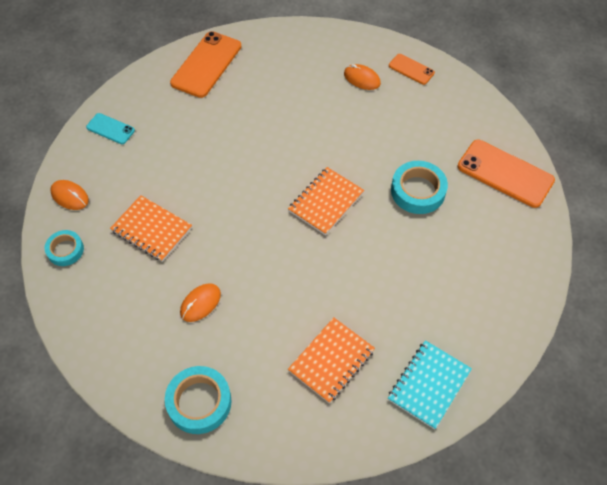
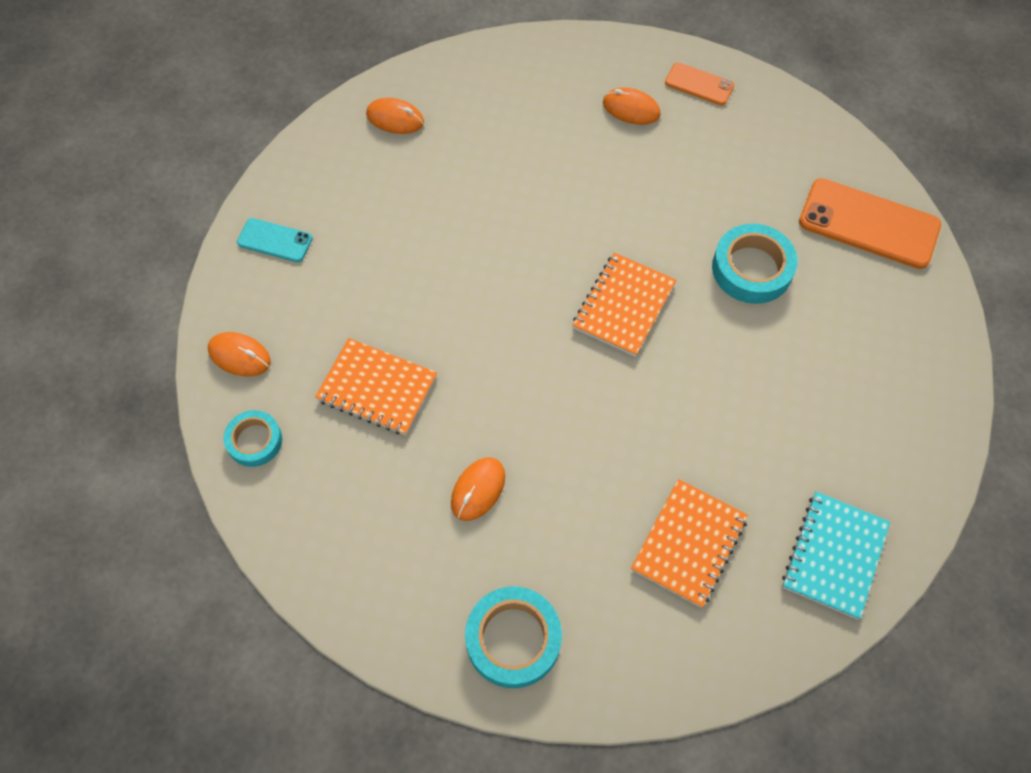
camera: 10 degrees left, 5 degrees up
orange phone [170,31,241,98] -> orange mouse [366,98,424,134]

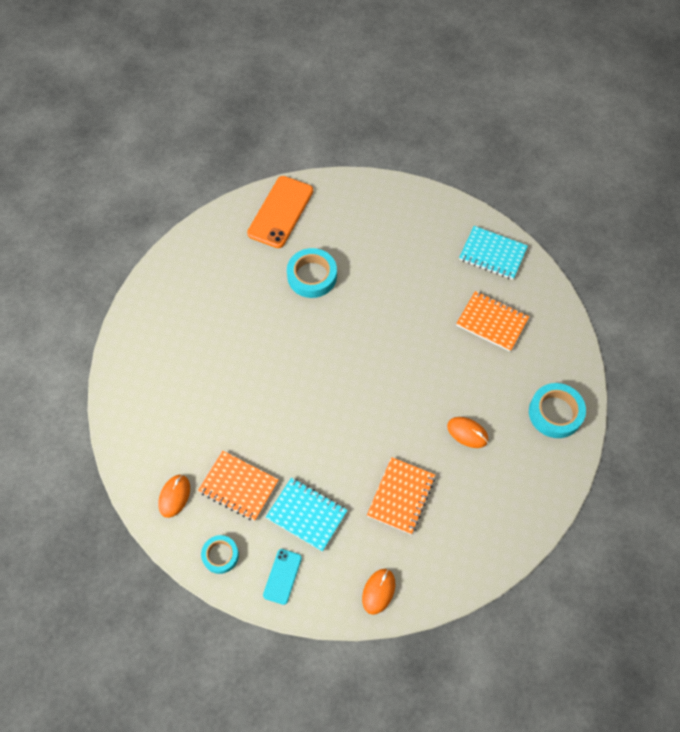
camera: 90 degrees left, 0 degrees up
turquoise tape [223,410,282,467] -> turquoise tape moved to [201,535,239,574]
orange notebook [572,253,676,357] -> orange notebook moved to [198,451,279,521]
orange mouse [603,88,661,125] -> none
orange phone [665,62,734,105] -> none
none -> turquoise notebook [266,478,348,552]

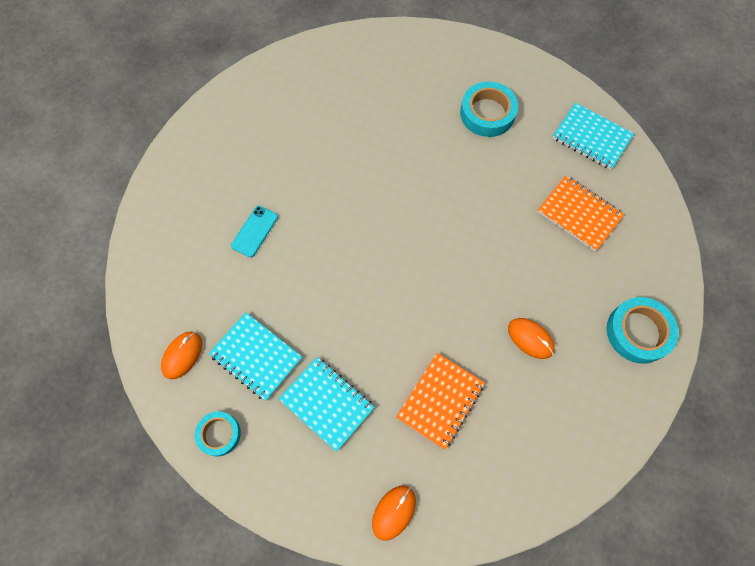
camera: 10 degrees right, 5 degrees up
orange notebook [198,451,279,521] -> turquoise notebook [209,312,302,401]
orange phone [247,176,313,248] -> none
turquoise phone [263,549,302,605] -> turquoise phone moved to [231,206,278,258]
turquoise tape [287,248,337,298] -> turquoise tape moved to [460,81,518,137]

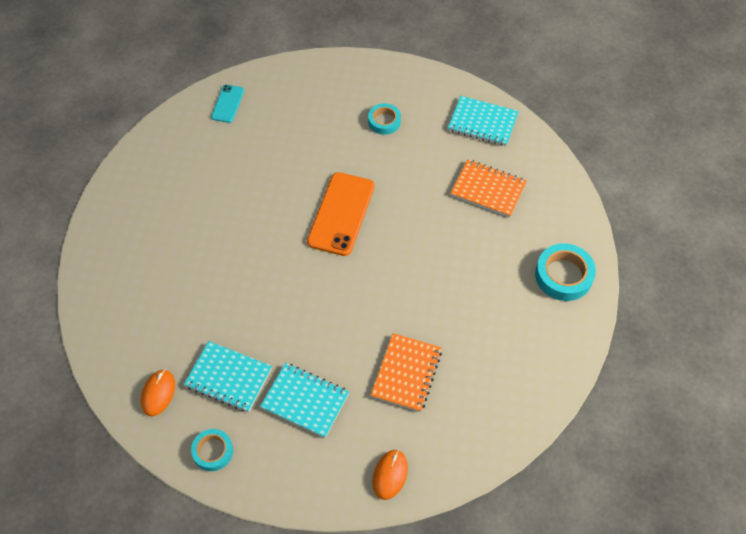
camera: 15 degrees left, 10 degrees down
turquoise phone [231,206,278,258] -> turquoise phone moved to [211,85,244,123]
turquoise tape [460,81,518,137] -> turquoise tape [368,103,401,135], size x0.63
orange mouse [508,318,555,359] -> none
none -> orange phone [307,172,375,256]

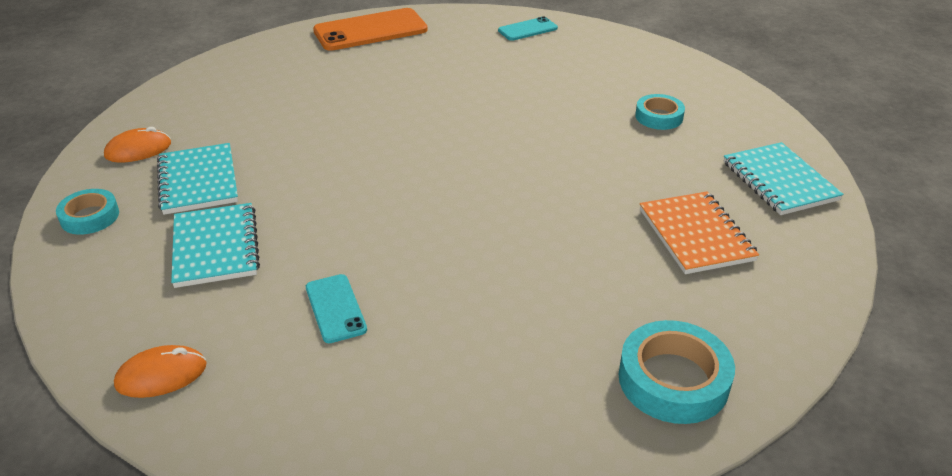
camera: 50 degrees right, 20 degrees down
orange phone [307,172,375,256] -> orange phone moved to [313,8,428,51]
orange notebook [371,333,442,412] -> turquoise phone [306,274,367,343]

